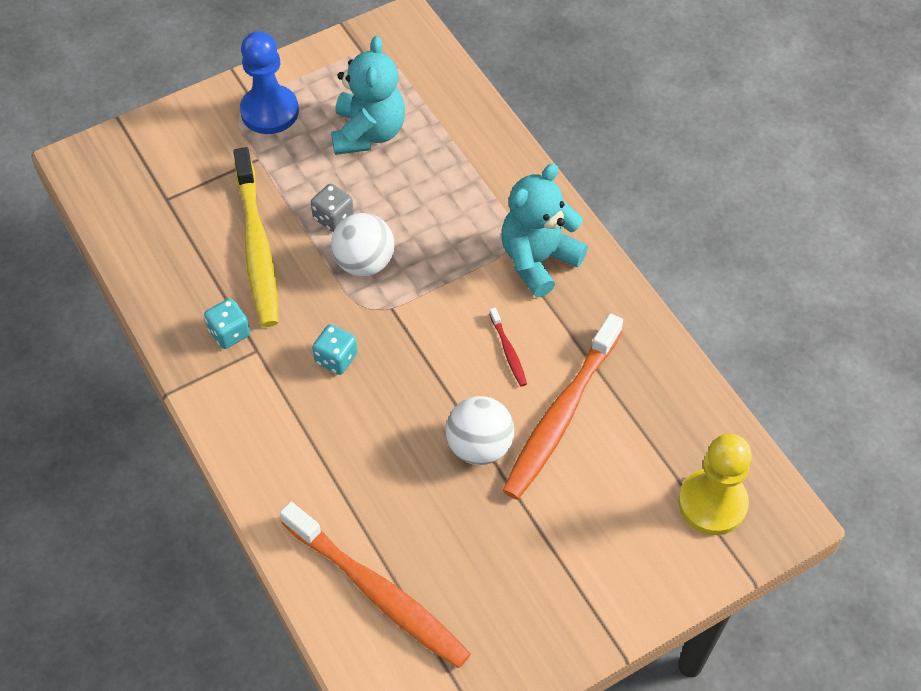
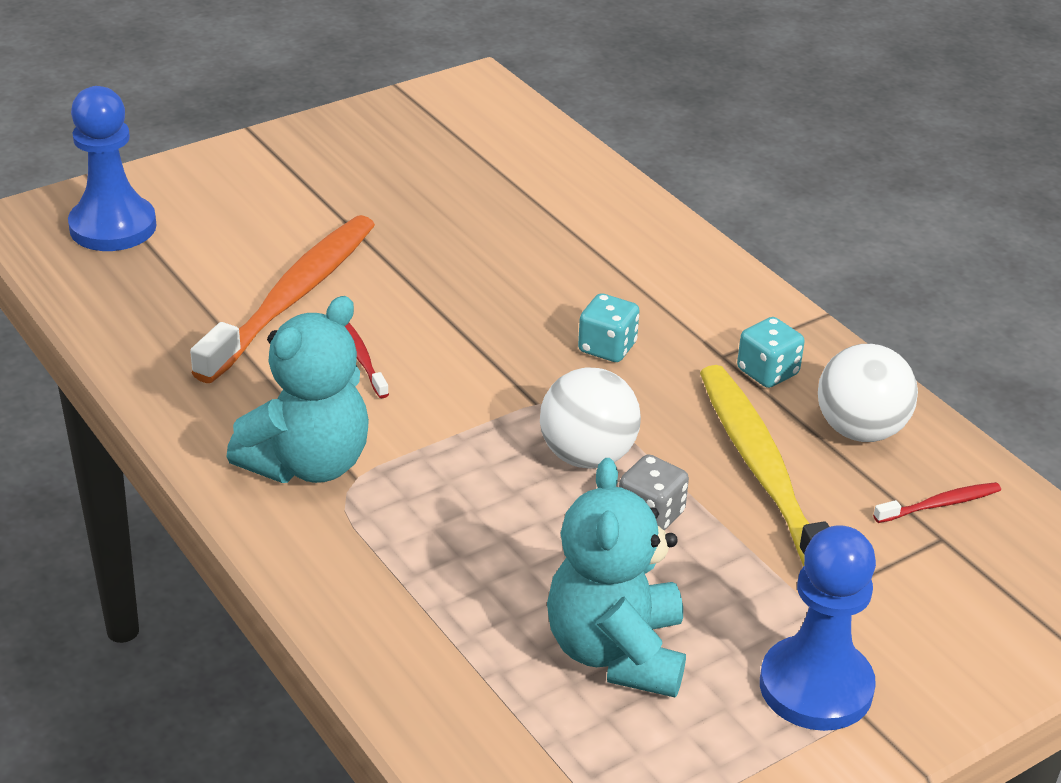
camera: 175 degrees right, 20 degrees down
orange toothbrush [280,502,471,668] -> none
white ball [446,396,514,465] -> white ball moved to [818,344,918,442]
yellow pawn [678,434,752,535] -> blue pawn [68,86,156,251]
none -> red toothbrush [873,482,1001,523]

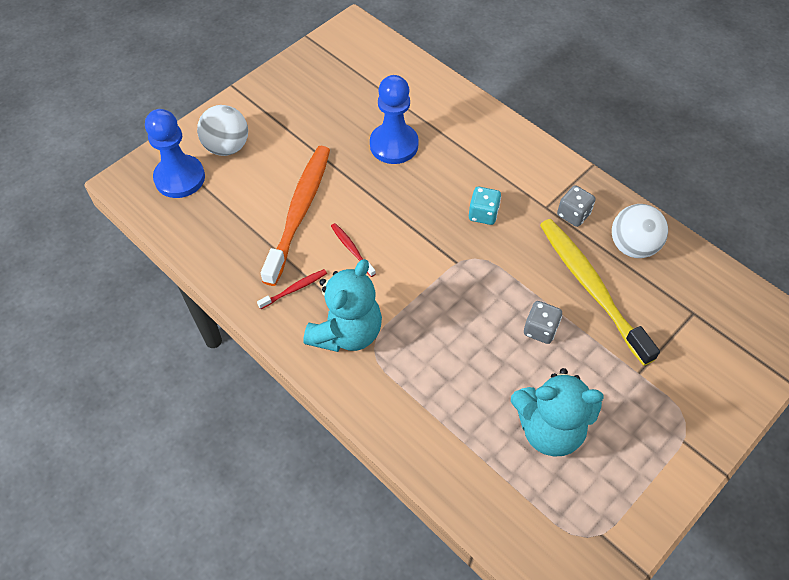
camera: 10 degrees left, 20 degrees up
white ball [540,367,641,469] -> white ball moved to [197,105,248,156]
turquoise teddy bear [547,458,686,697] -> turquoise teddy bear turned 75 degrees counterclockwise [511,368,604,457]
turquoise dice [737,317,805,388] -> grey dice [557,185,596,227]
blue pawn [760,525,876,731] -> blue pawn moved to [370,75,419,164]
red toothbrush [873,482,1001,523] -> red toothbrush moved to [257,269,327,309]

